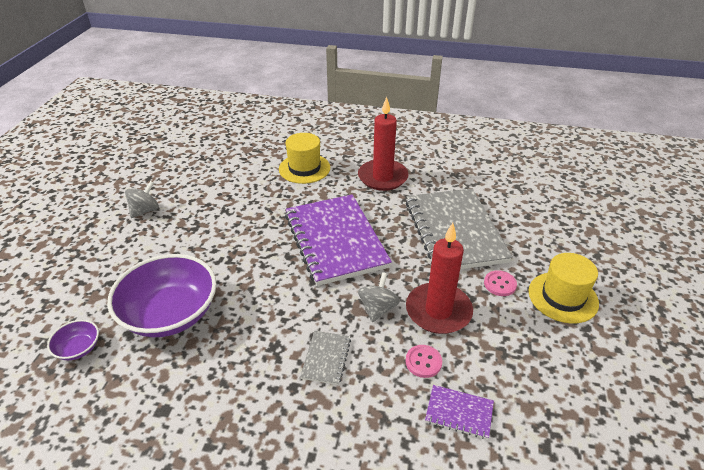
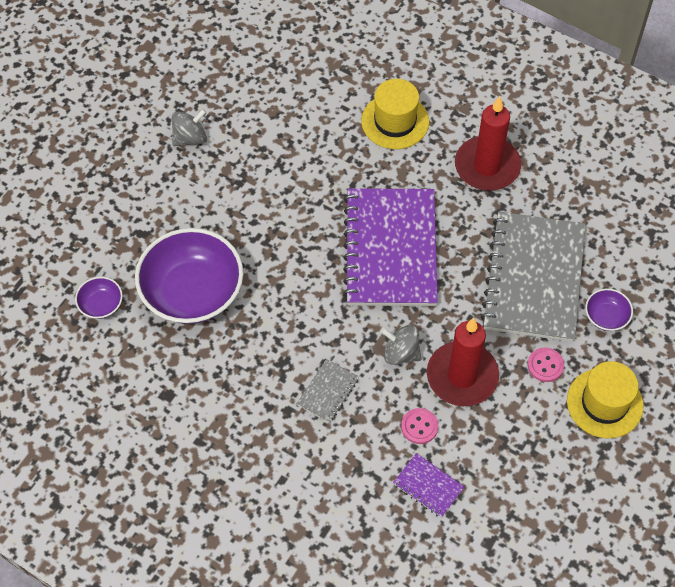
camera: 20 degrees right, 20 degrees up
grey spinning top [358,272,400,322] -> grey spinning top turned 105 degrees counterclockwise [381,325,421,365]
none -> purple bowl [585,288,633,331]

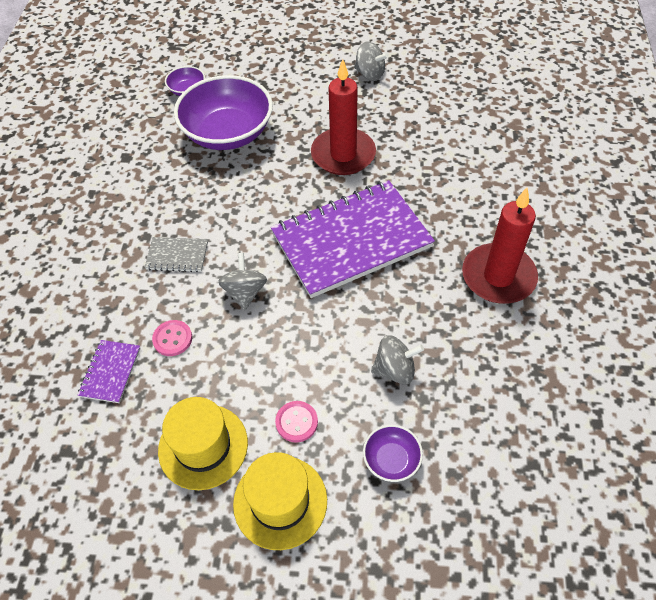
camera: 65 degrees right, 5 degrees down
yellow hat [361,79,429,149] -> yellow hat moved to [158,397,248,490]
red candle [427,318,499,406] -> red candle moved to [311,59,376,175]
grey notebook [481,212,586,342] -> grey spinning top [371,335,424,385]

